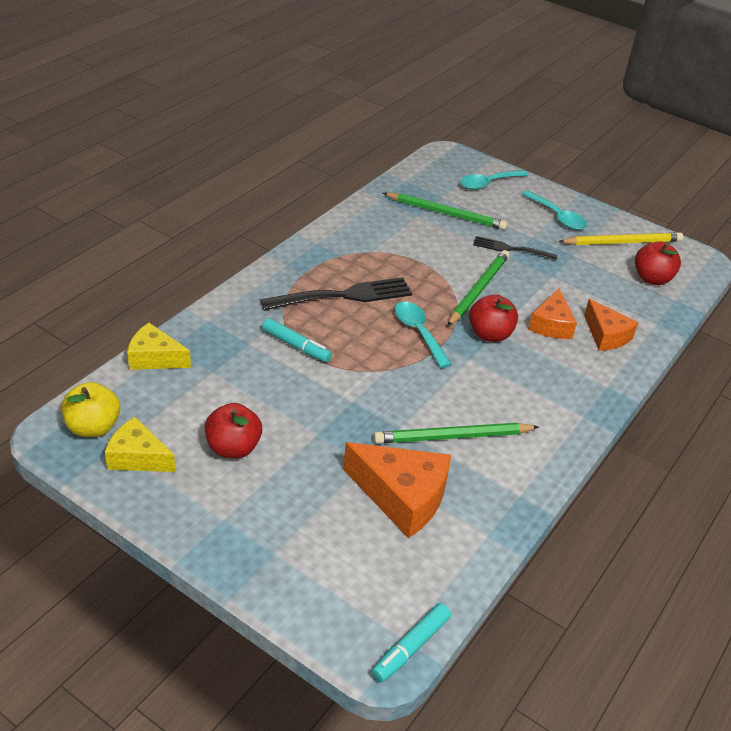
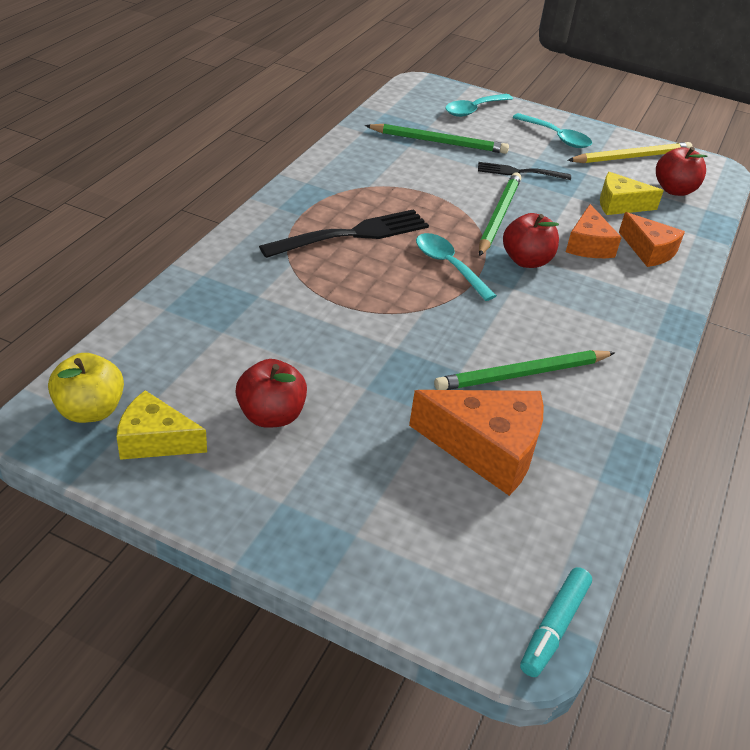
camera: 10 degrees left, 0 degrees up
yellow cheese [127,323,191,370] -> yellow cheese moved to [600,172,664,215]
turquoise marker [262,318,332,362] -> none

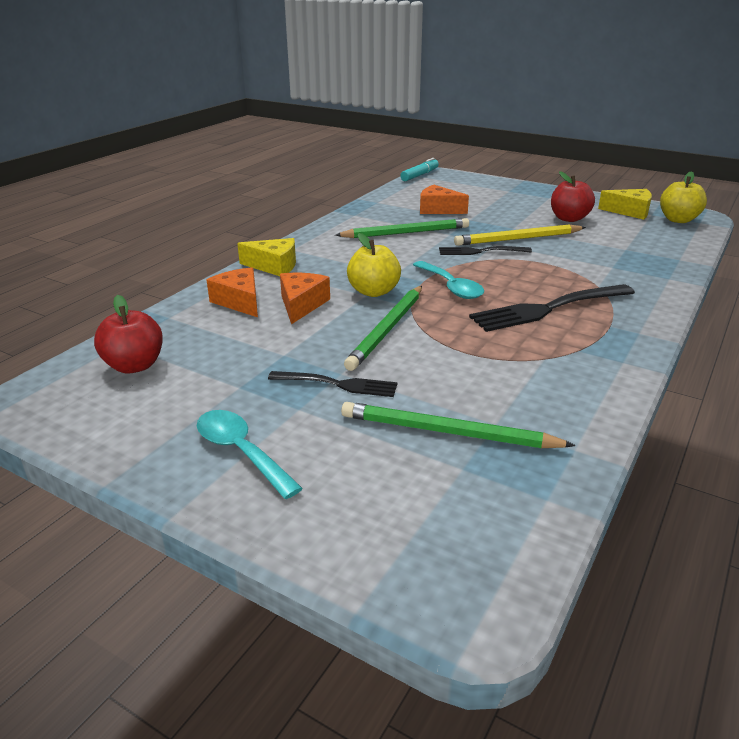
camera: 170 degrees left, 10 degrees down
orange cheese [409,390,544,496] -> orange cheese [420,185,469,214], size x0.64
turquoise spoon [445,94,513,117] -> none
red apple [503,213,559,268] -> yellow apple [347,233,401,297]
yellow pencil [567,142,693,163] -> yellow pencil moved to [454,224,586,246]
yellow cheese [600,172,664,215] -> yellow cheese moved to [237,238,296,276]
none -> black fork [439,246,532,255]

